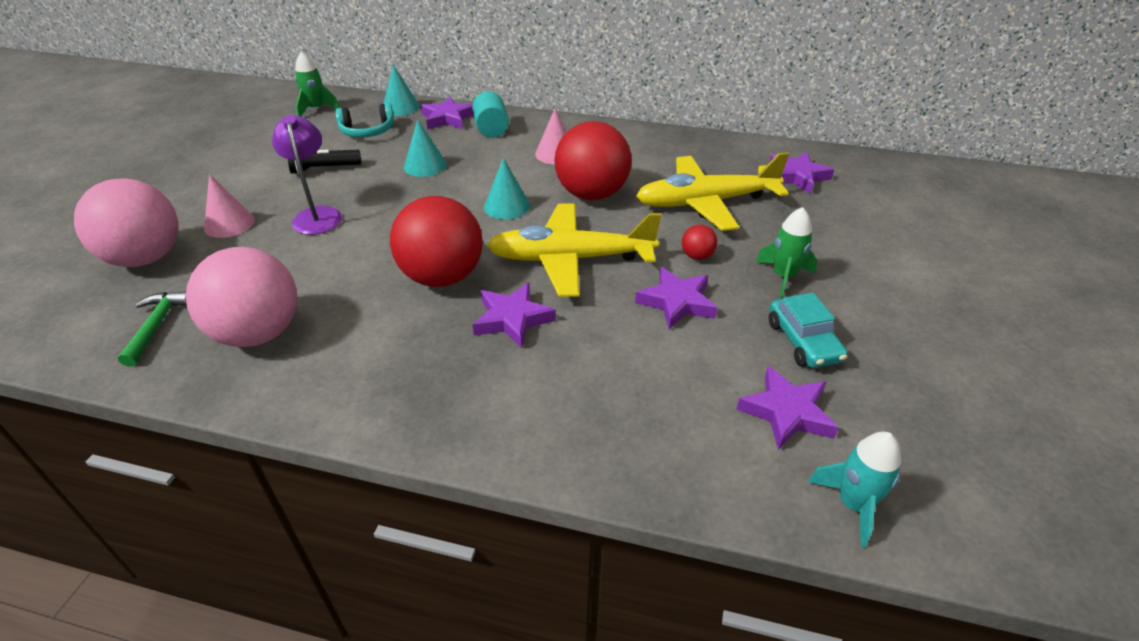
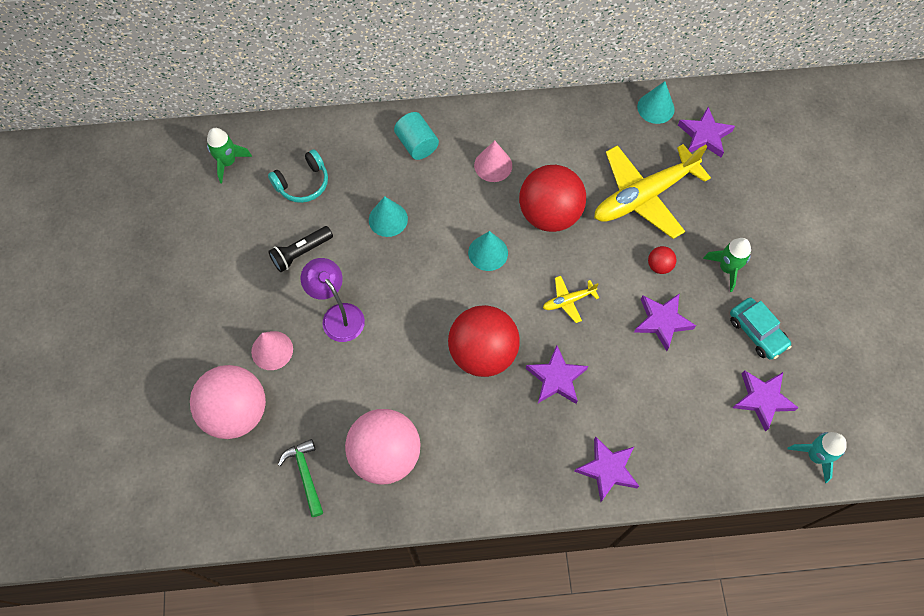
camera: 20 degrees left, 25 degrees up
turquoise cone [383,65,419,116] -> turquoise cone moved to [637,81,675,124]
purple star [420,97,474,129] -> purple star moved to [574,436,639,502]
yellow plane [487,204,661,297] -> yellow plane [543,276,599,323], size x0.44

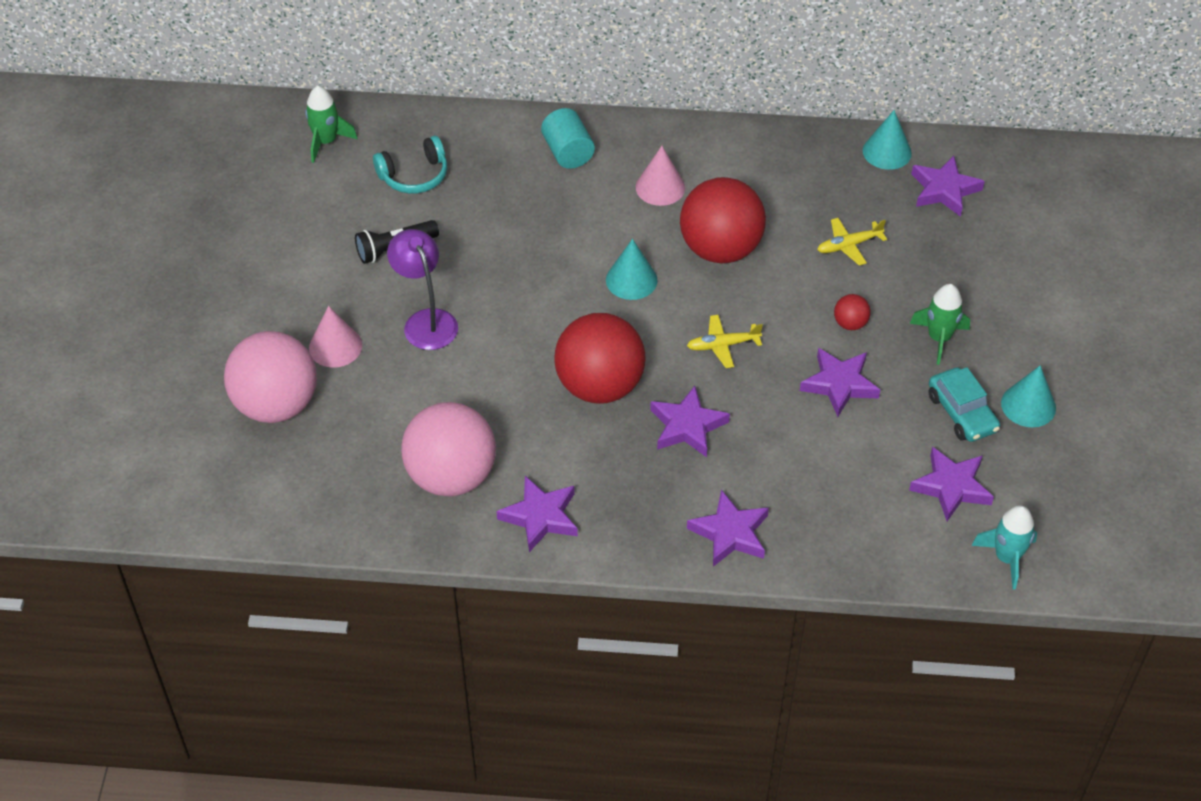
camera: 10 degrees right, 15 degrees down
green hammer [278,439,323,517] -> none
turquoise cone [369,196,408,237] -> turquoise cone moved to [1001,365,1056,427]
yellow plane [594,144,711,239] -> yellow plane [817,218,887,266], size x0.44
none -> purple star [496,476,578,552]

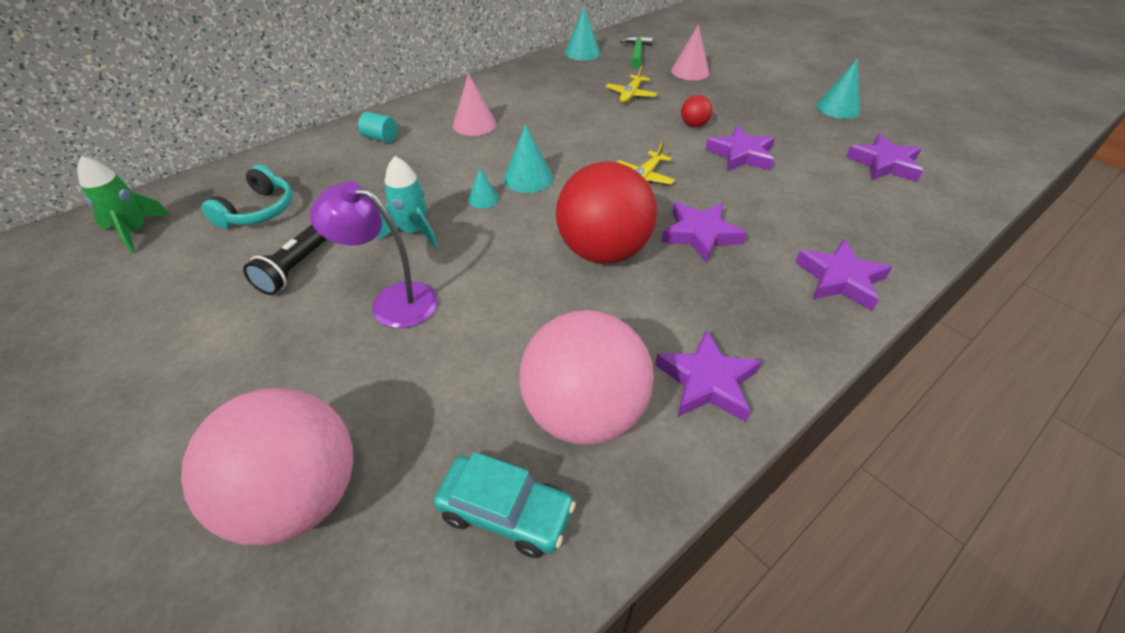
camera: 45 degrees left, 5 degrees down
pink cone [309,306,362,368] -> pink cone moved to [671,24,710,80]
turquoise cylinder [541,108,595,169] -> turquoise cylinder [358,112,397,143], size x0.66
red ball [680,177,766,264] -> none
green rocket [910,284,970,365] -> none
purple star [911,156,985,217] -> green hammer [620,35,653,68]
turquoise car [929,367,1000,442] -> turquoise car moved to [434,452,576,558]
turquoise rocket [972,505,1037,590] -> turquoise rocket moved to [378,156,438,248]
none -> turquoise cone [468,168,499,208]

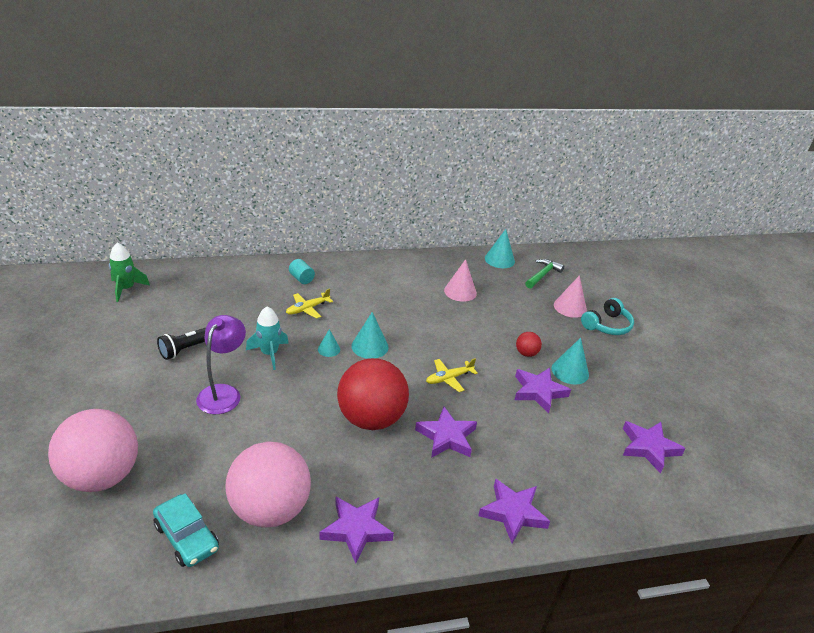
camera: 25 degrees right, 10 degrees down
turquoise headphones [201,165,293,229] -> turquoise headphones moved to [581,298,634,335]
purple lamp [310,181,438,328] -> purple lamp turned 60 degrees clockwise [196,315,246,414]
pink cone [453,73,497,136] -> pink cone moved to [444,259,477,302]
yellow plane [606,65,657,103] -> yellow plane moved to [286,288,333,319]
turquoise cone [816,58,860,119] -> turquoise cone moved to [551,338,589,385]

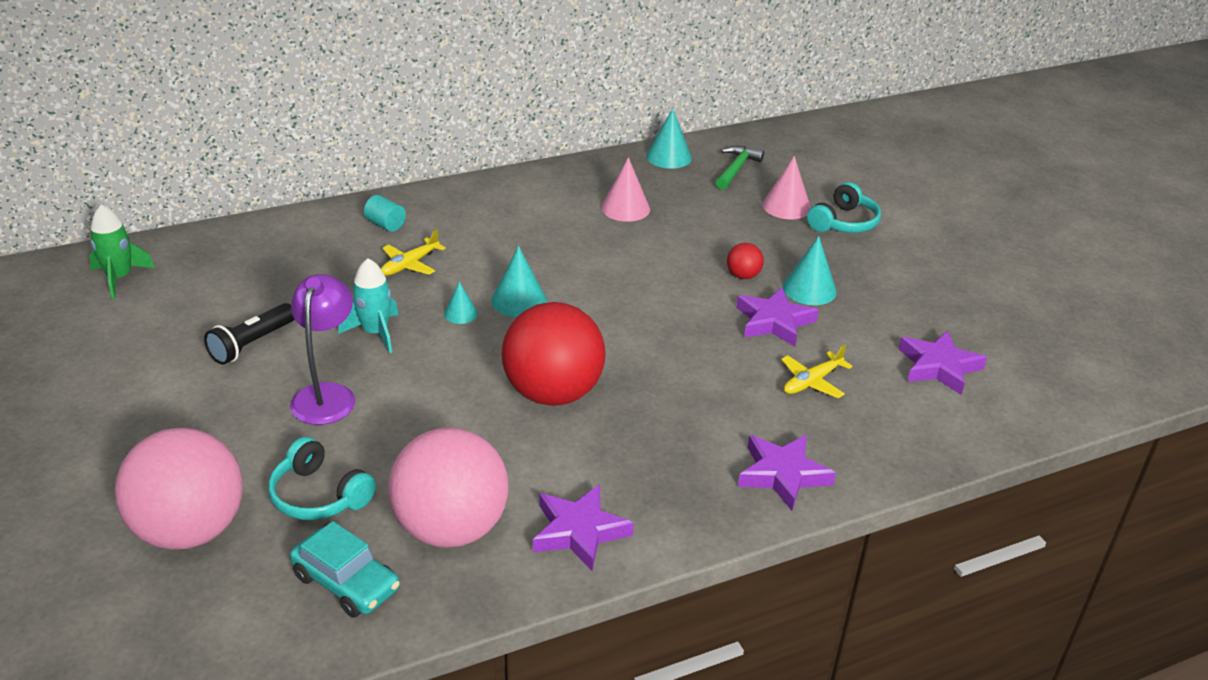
camera: 10 degrees left, 0 degrees up
purple star [415,407,477,458] -> none
yellow plane [426,358,478,392] -> yellow plane moved to [781,345,853,398]
none -> turquoise headphones [268,437,376,520]

